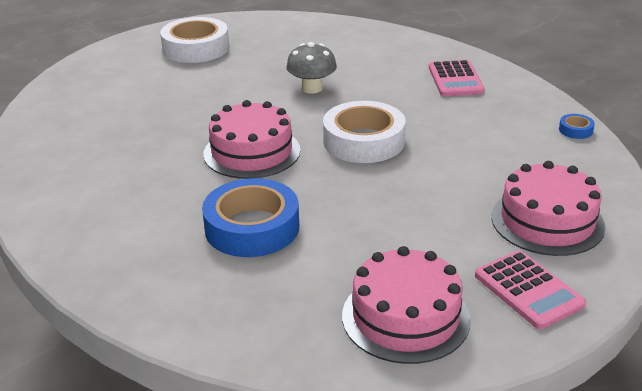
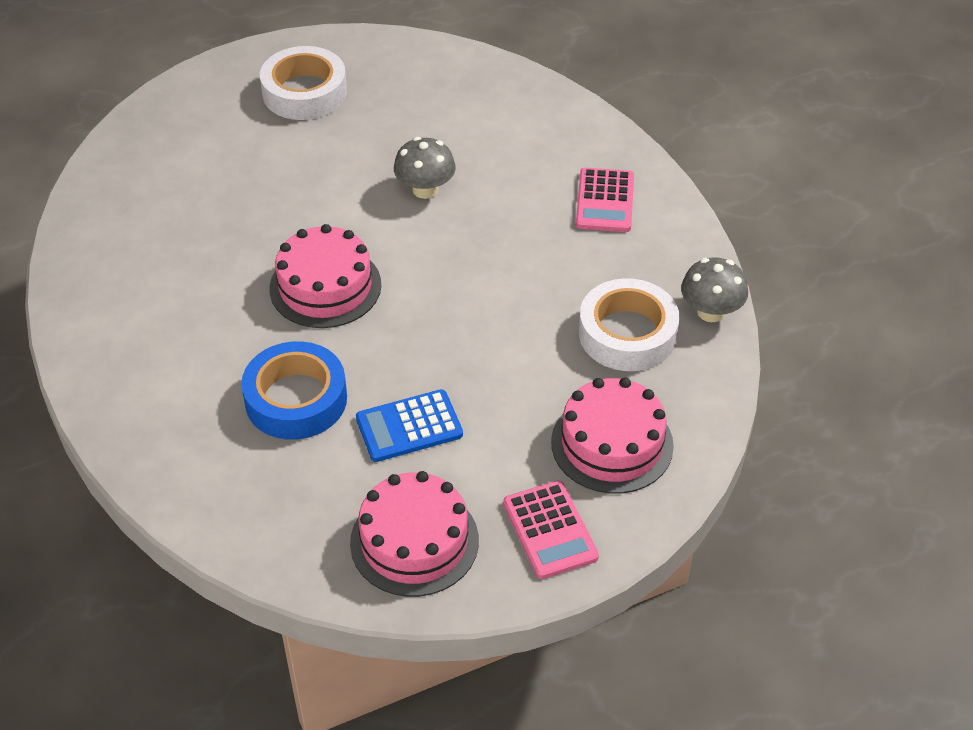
camera: 10 degrees right, 15 degrees up
white tape [323,101,406,163] -> white tape moved to [579,278,680,371]
blue tape [559,114,595,139] -> grey mushroom [681,257,748,322]
none -> blue calculator [356,389,463,462]

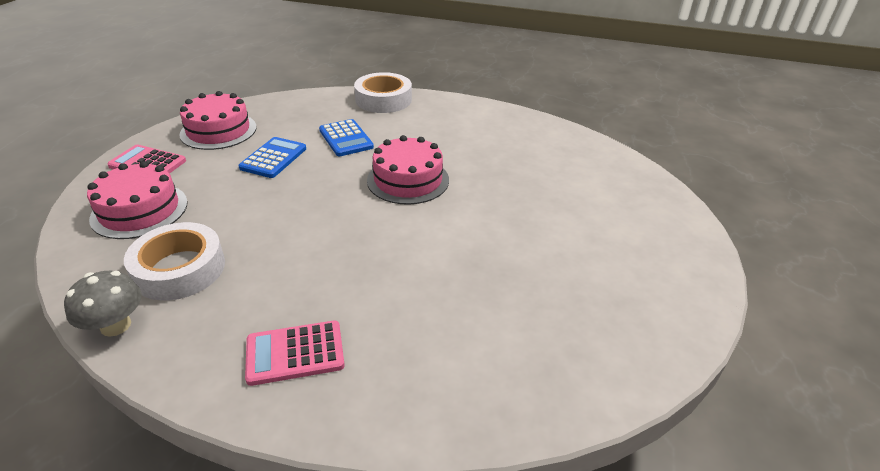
camera: 130 degrees right, 10 degrees down
blue tape [241,341,347,440] -> blue calculator [319,119,374,156]
white tape [260,46,347,120] -> white tape moved to [354,72,412,113]
grey mushroom [394,137,456,199] -> none
pink calculator [576,168,634,232] -> pink calculator turned 60 degrees counterclockwise [245,320,345,386]

